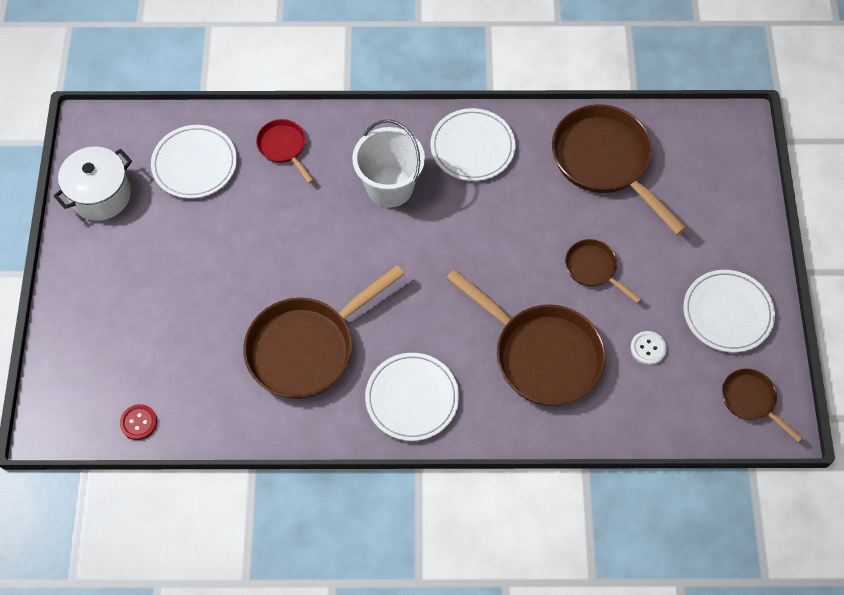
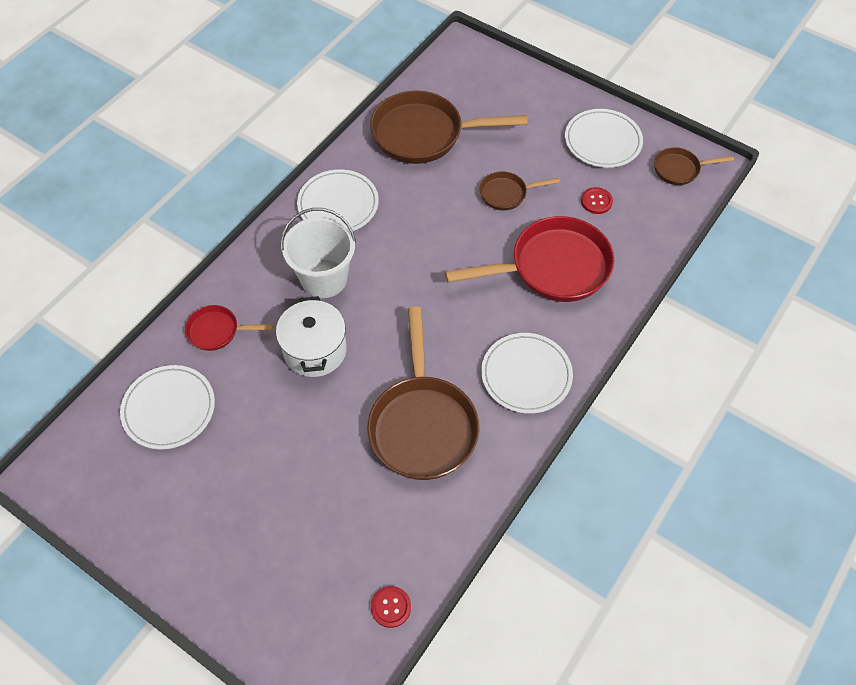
camera: 55 degrees left, 5 degrees down
white pot [54,147,132,221] -> white pot moved to [276,296,347,377]
brown pan [446,269,606,406] -> red pan [445,216,614,302]
white button [630,331,667,365] -> red button [581,187,613,214]

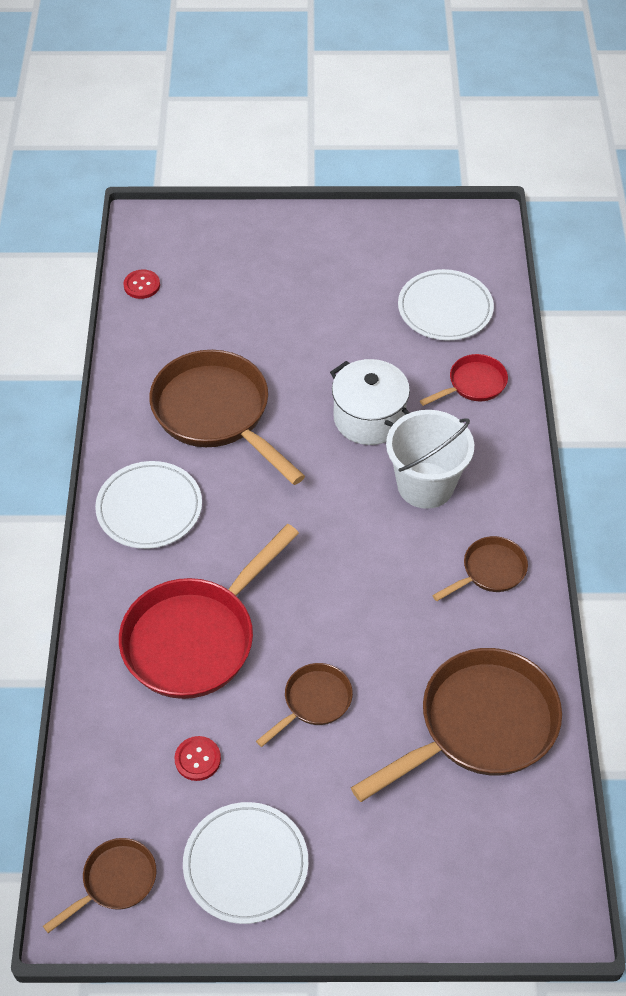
camera: 145 degrees right, 5 degrees down
white plate [297,169,379,231] -> brown pan [432,536,528,601]

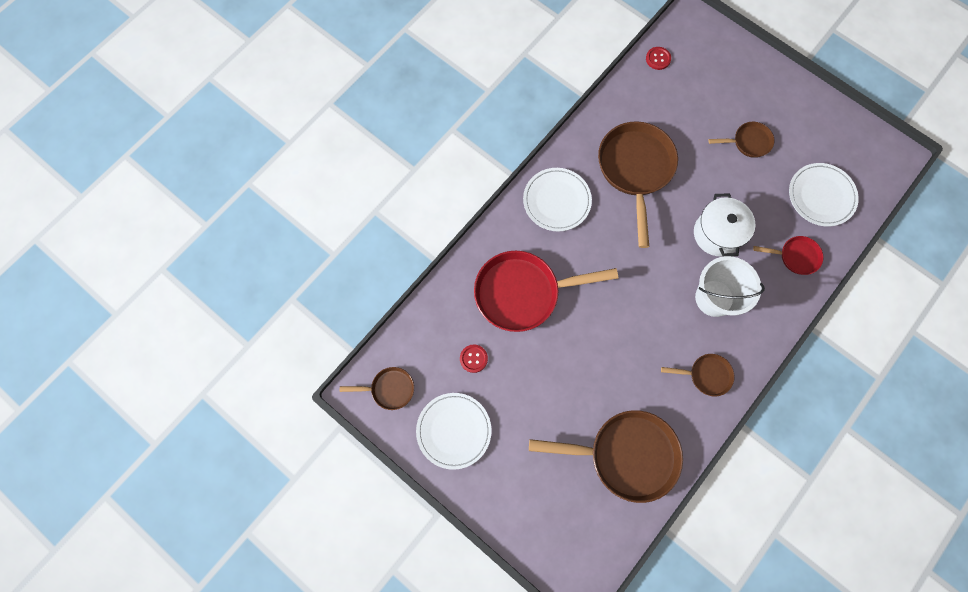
camera: 40 degrees right, 20 degrees up
brown pan [256,663,353,747] -> brown pan moved to [708,122,775,158]

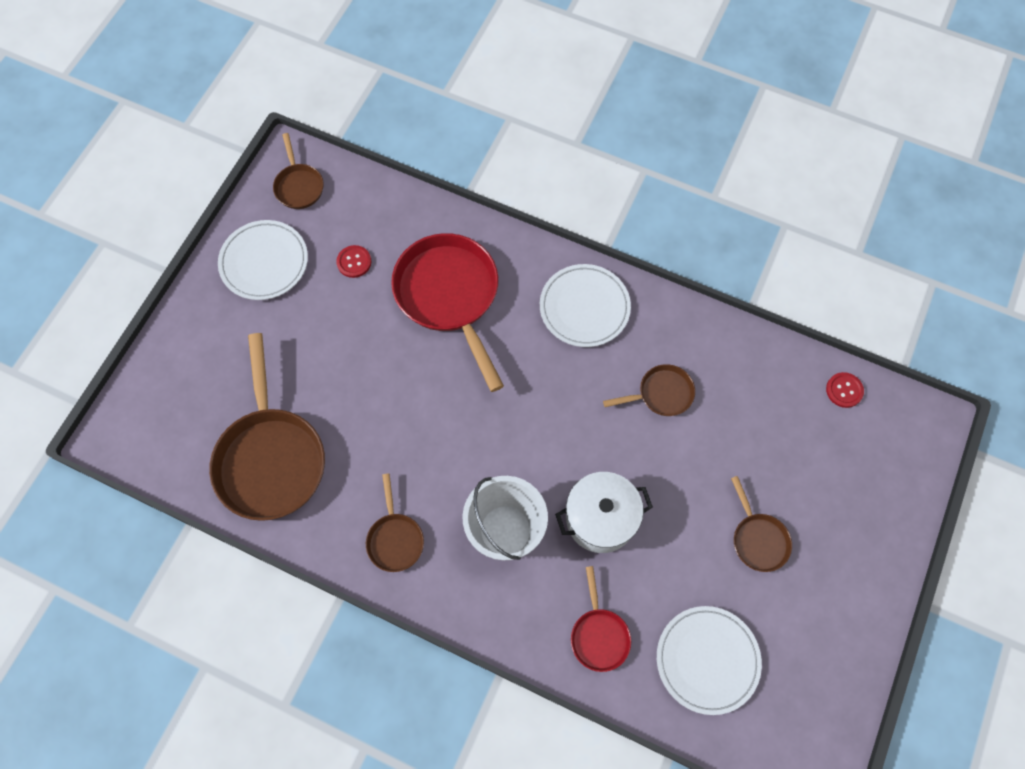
camera: 75 degrees right, 5 degrees down
brown pan [598,121,678,248] -> brown pan [603,364,695,416], size x0.50

